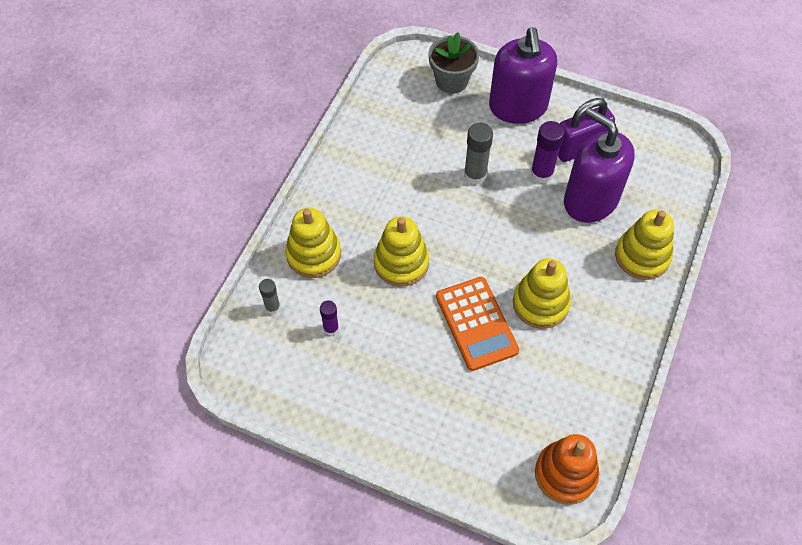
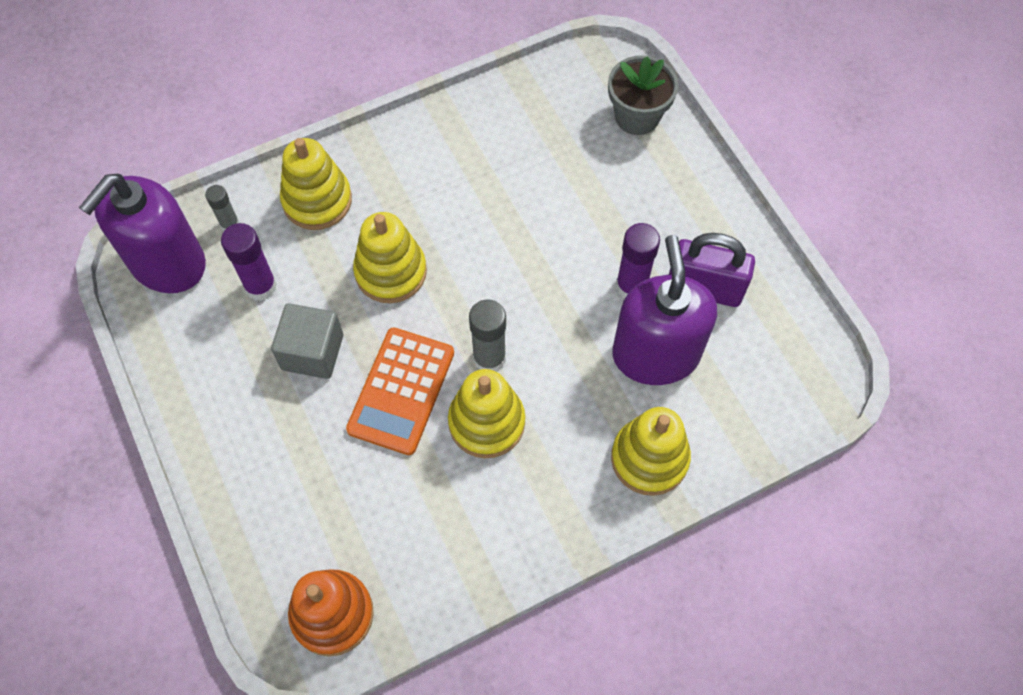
camera: 40 degrees right, 5 degrees up
purple glue stick [320,301,339,336] -> purple glue stick [221,223,277,301], size x1.63
grey glue stick [464,123,493,185] -> grey glue stick moved to [469,299,506,372]
purple soap dispenser [489,27,557,124] -> purple soap dispenser moved to [79,174,206,293]
none -> grey cube [271,303,343,379]

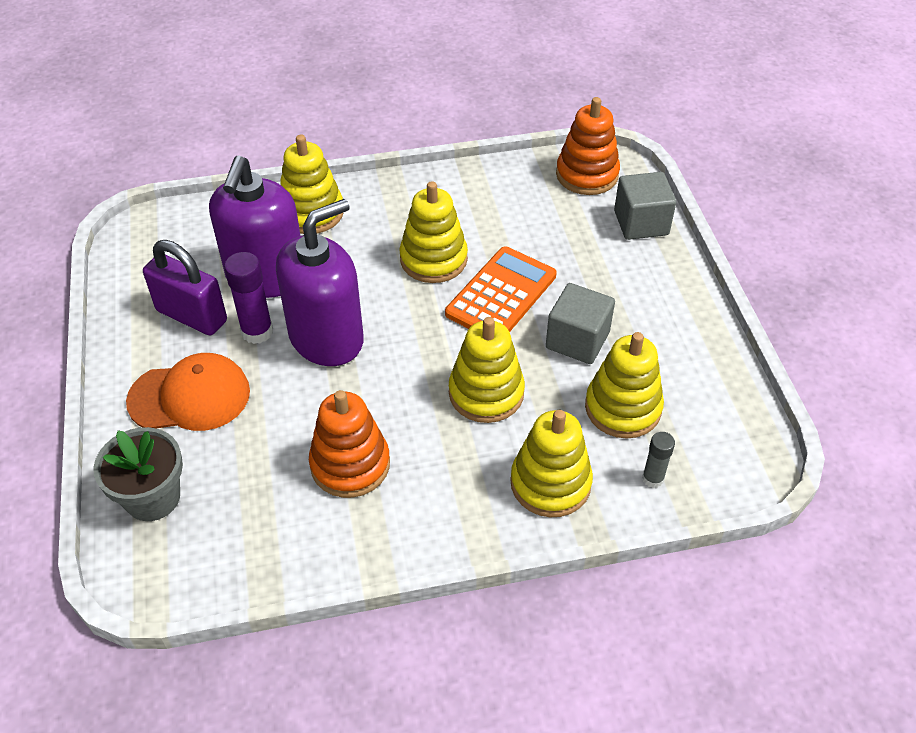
camera: 165 degrees left, 15 degrees down
purple soap dispenser [79,174,206,293] -> purple soap dispenser moved to [276,199,364,366]
purple glue stick [221,223,277,301] -> yellow stacking toy [585,332,664,439]
grey glue stick [469,299,506,372] -> none
none -> orange cap [126,353,250,431]
none -> orange stacking toy [309,390,390,498]
none -> grey cube [614,172,676,240]

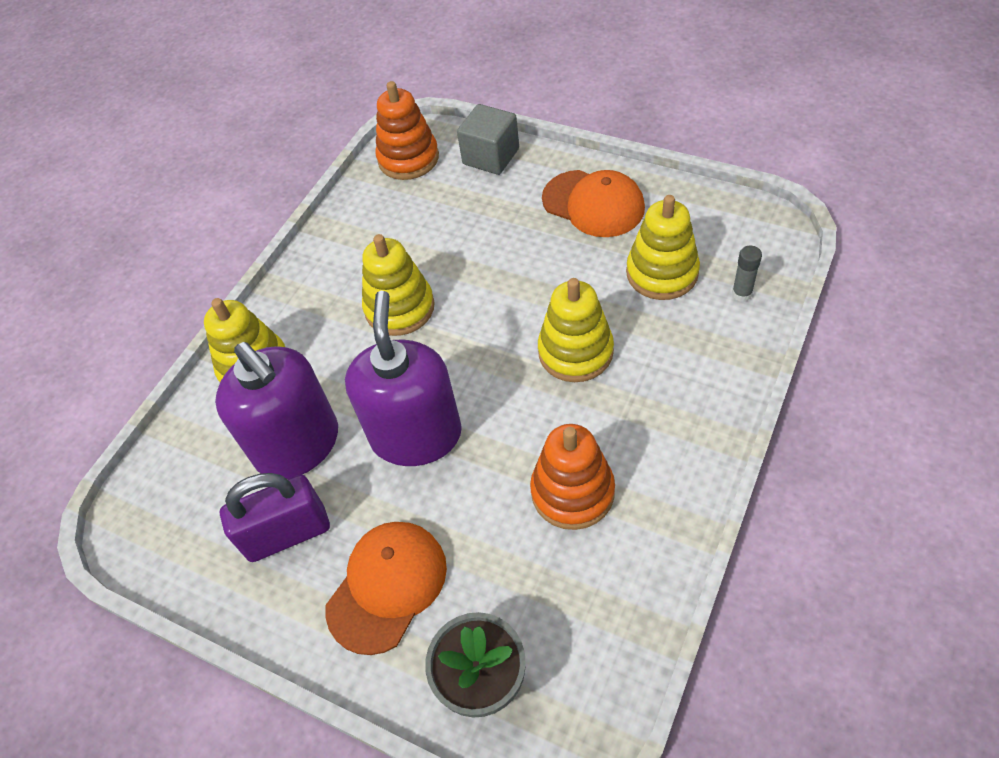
camera: 45 degrees left, 5 degrees up
purple glue stick [224,252,273,344] -> none
orange calculator [445,246,557,332] -> none
yellow stacking toy [510,410,593,517] -> none
grey cube [546,283,615,364] -> none
none -> orange cap [542,170,645,237]

